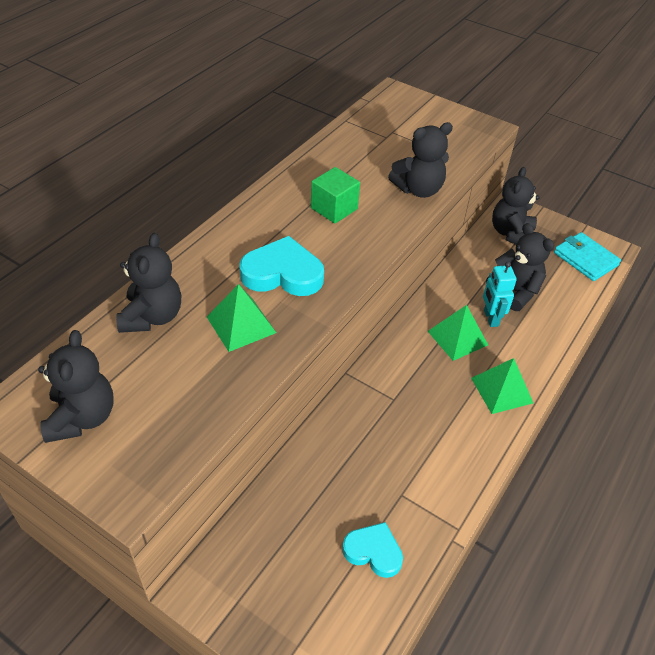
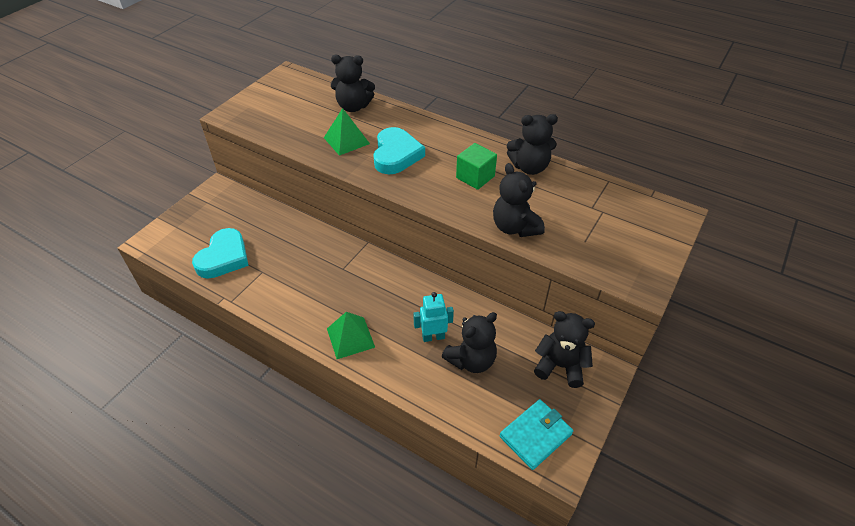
camera: 90 degrees right, 0 degrees up
black teddy bear [38,330,114,443] -> black teddy bear moved to [507,114,558,175]
turquoise heart [342,522,403,578] -> turquoise heart [192,228,249,279], size x1.54
green pyramid [428,305,488,361] -> none

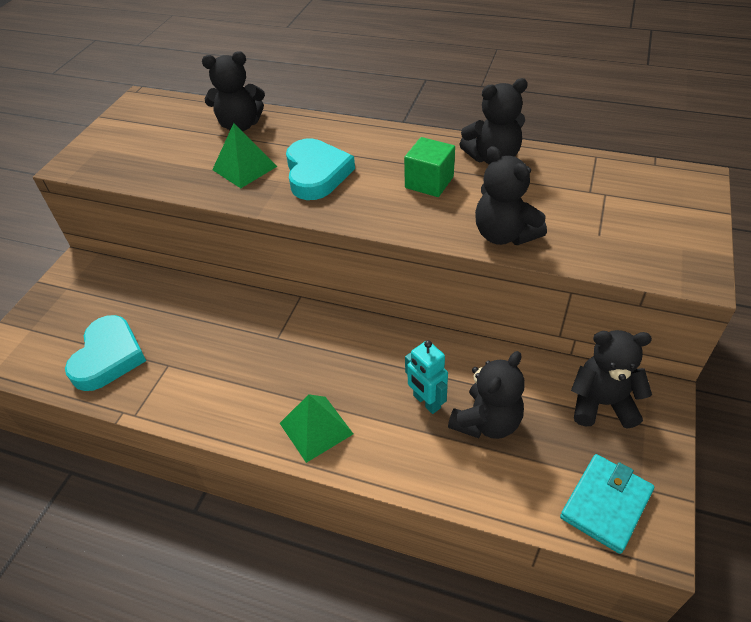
camera: 10 degrees left, 0 degrees up
turquoise robot [413,292,454,342] -> turquoise robot turned 105 degrees counterclockwise [405,340,448,414]

